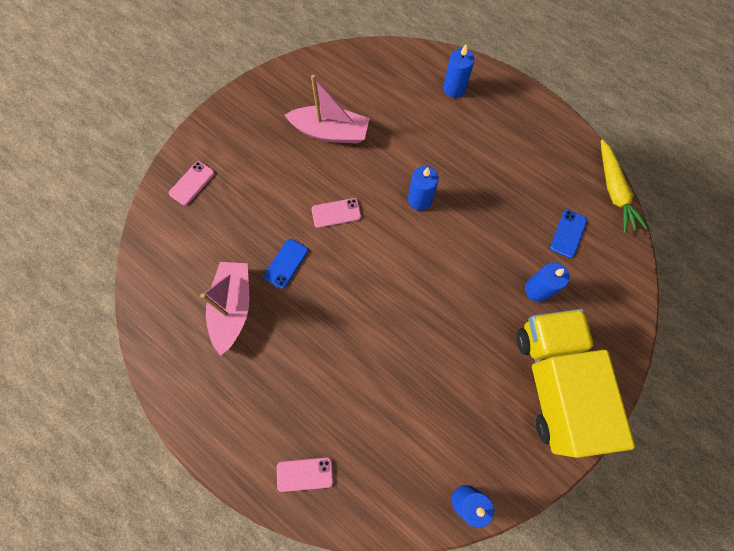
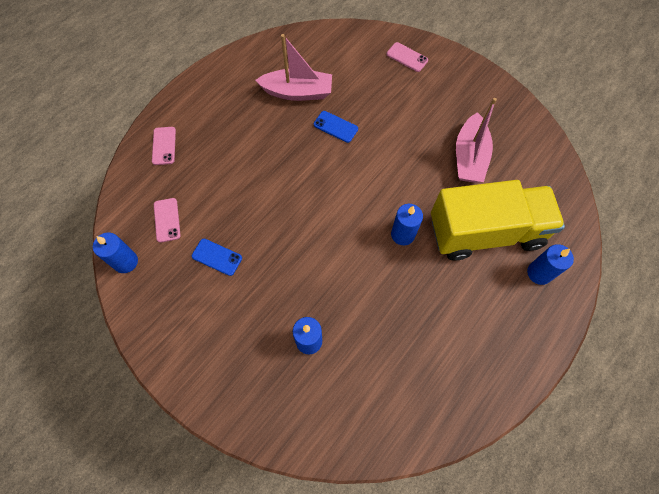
camera: 90 degrees right, 5 degrees down
pink phone [311,198,361,228] -> pink phone moved to [154,198,181,243]
yellow truck [516,309,635,458] -> yellow truck moved to [431,180,565,261]
blue phone [550,210,587,258] -> blue phone moved to [192,239,242,276]
yellow carrot [601,139,648,233] -> none

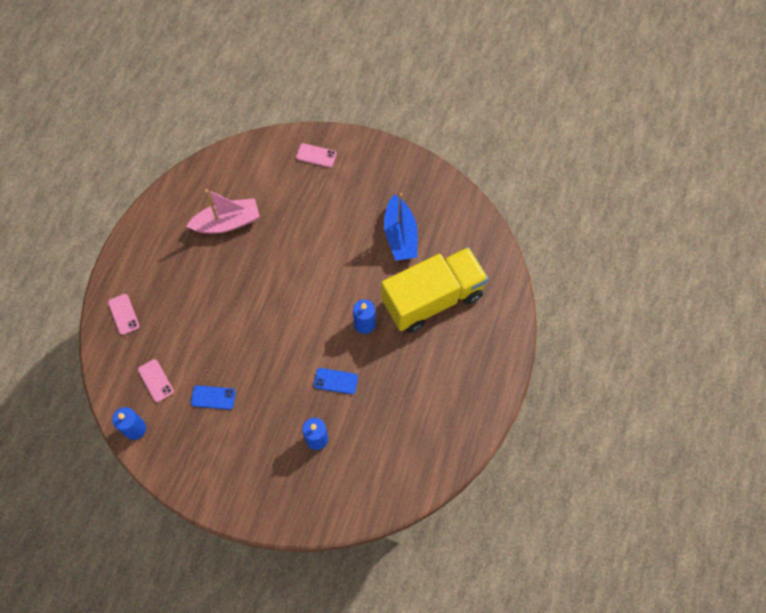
camera: 20 degrees left, 0 degrees up
blue phone [314,111,358,143] -> blue phone moved to [314,368,358,394]
pink boat [456,98,497,183] -> blue boat [384,193,418,261]
blue candle [527,244,574,285] -> none

